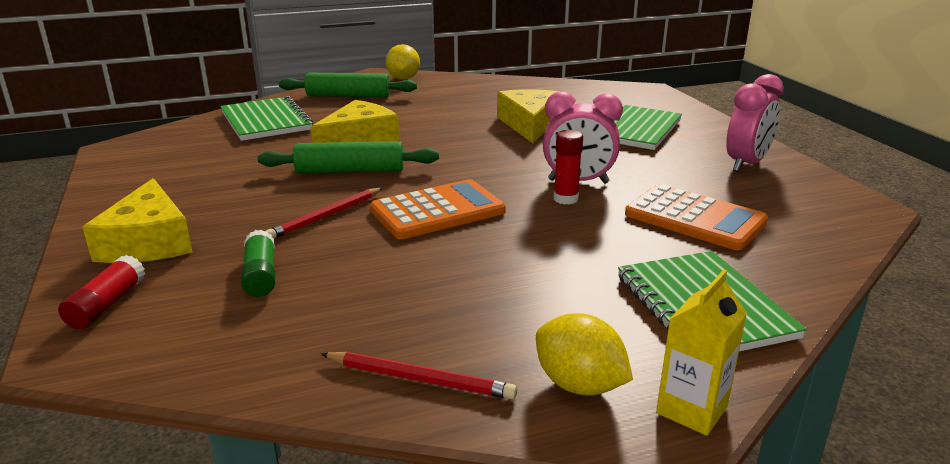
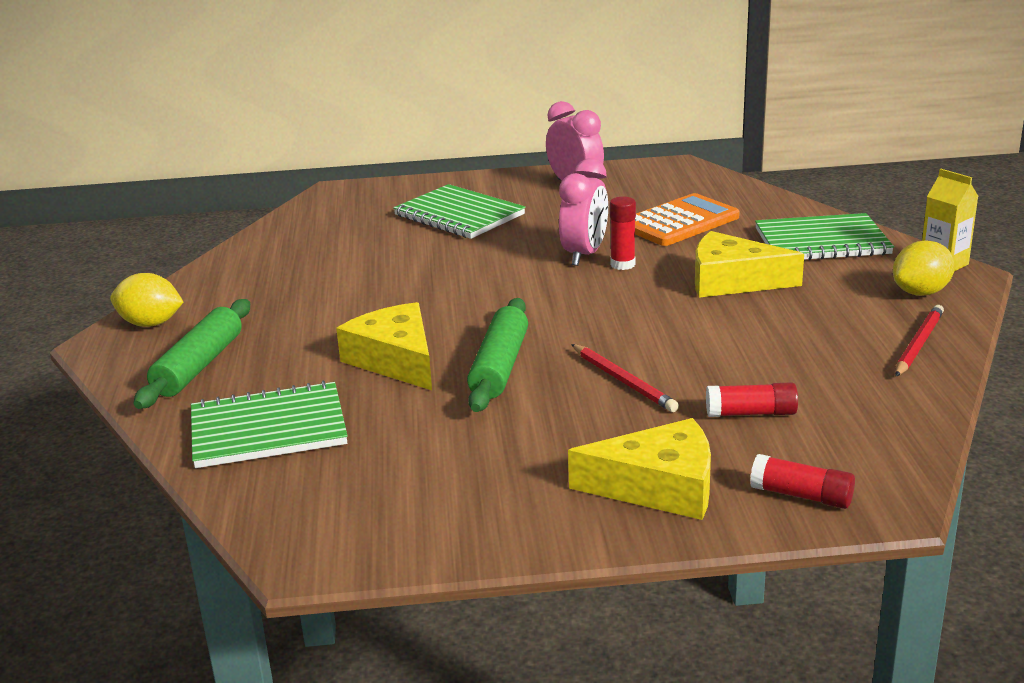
camera: 75 degrees left, 0 degrees up
green glue stick [241,230,275,297] -> red glue stick [706,382,798,417]
orange calculator [370,179,506,239] -> none
yellow cheese [497,89,560,143] -> yellow cheese moved to [695,231,804,298]

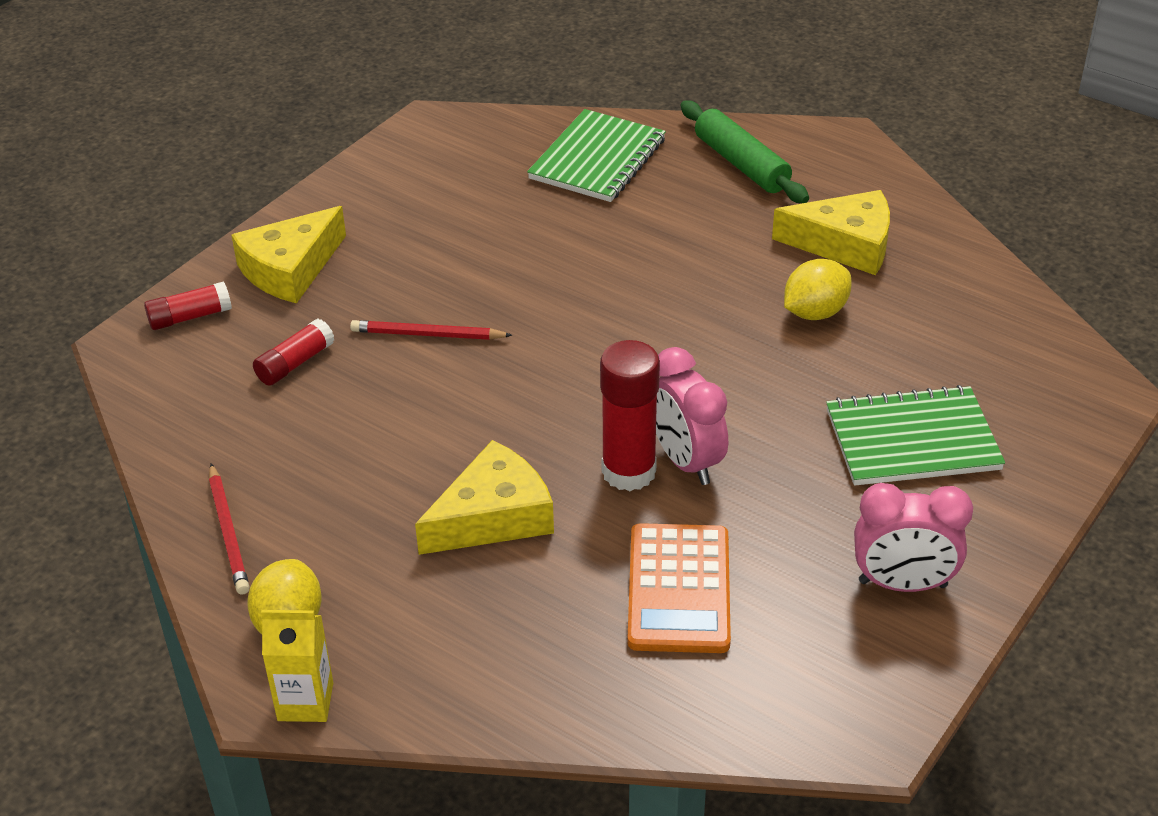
camera: 130 degrees right, 15 degrees up
yellow lemon [110,273,183,327] -> yellow lemon moved to [784,259,852,320]
yellow cheese [336,302,432,390] -> yellow cheese moved to [772,190,890,275]
green rolling pin [467,298,528,412] -> none
red glue stick [610,197,636,270] -> red glue stick [600,340,660,491], size x1.70
green notebook [755,213,894,260] -> none

